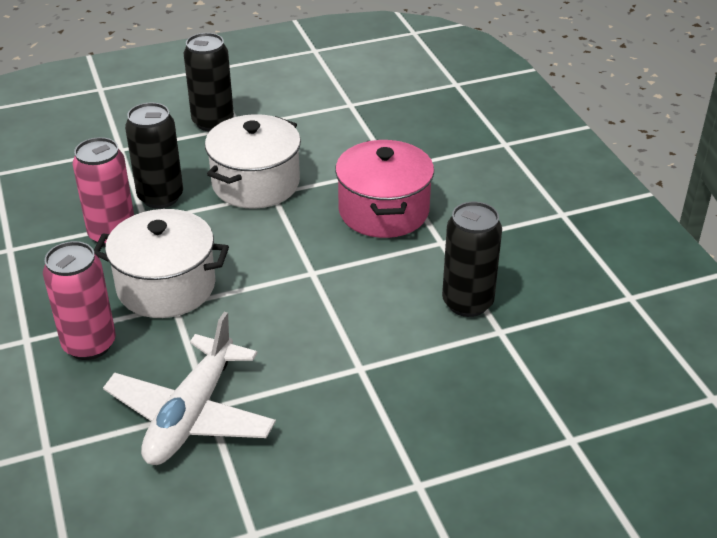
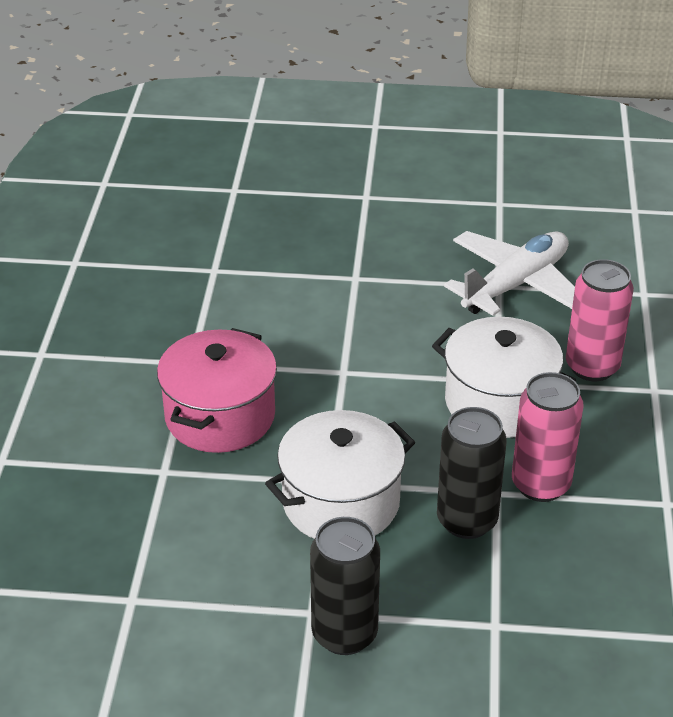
camera: 155 degrees left, 0 degrees up
black can [442,202,502,317] -> none

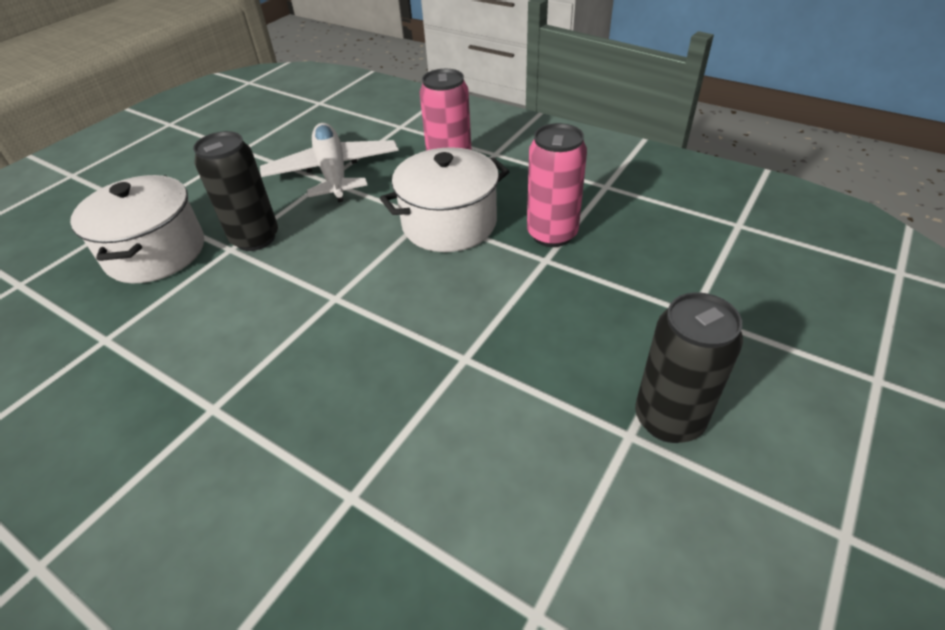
camera: 60 degrees left, 5 degrees up
pink pot [157,328,277,453] -> none
white pot [265,410,415,539] -> white pot moved to [70,175,204,283]
black can [437,407,507,539] -> black can moved to [193,131,278,251]

